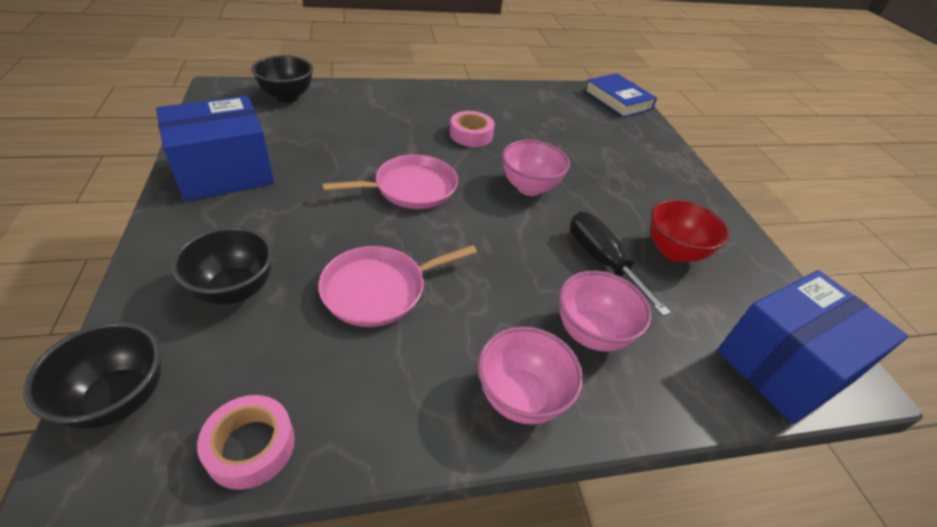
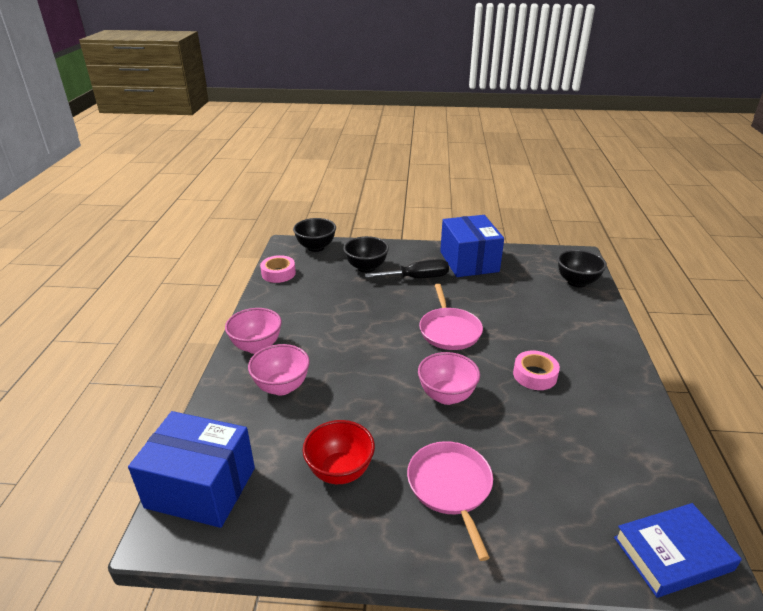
camera: 110 degrees right, 10 degrees down
pink pan [318,245,477,327] -> pink pan moved to [407,441,493,561]
black screwdriver [570,212,671,316] -> black screwdriver moved to [365,259,449,278]
blue box [717,270,908,424] -> blue box turned 60 degrees counterclockwise [128,411,255,528]

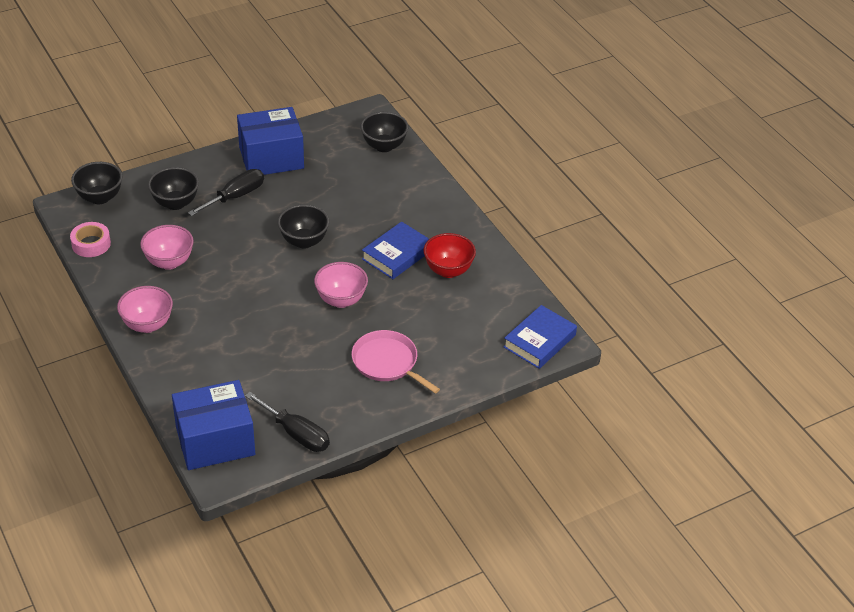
camera: 35 degrees left, 10 degrees up
pink bowl [248,344,310,395] -> pink bowl moved to [140,225,194,270]
red bowl [302,420,375,484] -> red bowl moved to [424,233,476,278]
pink pan [419,284,483,350] -> black bowl [278,204,329,249]
blue box [440,215,504,277] -> blue box turned 60 degrees counterclockwise [237,107,304,175]
pink tape [513,350,560,390] -> blue book [362,222,429,279]
none -> black screwdriver [245,392,330,452]

